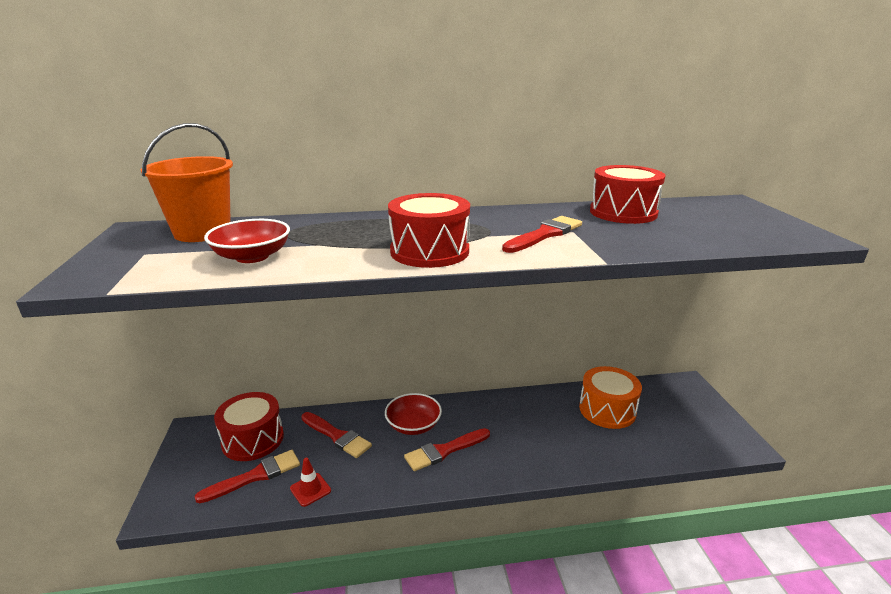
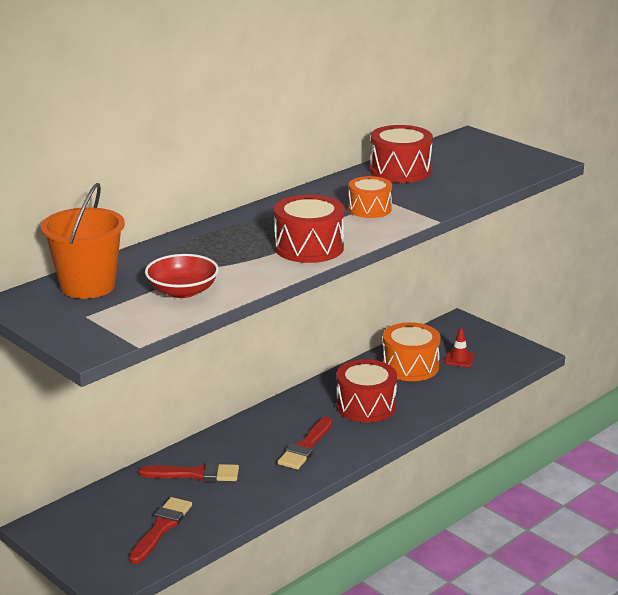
camera: 35 degrees left, 0 degrees up
red drum [214,392,284,461] -> red drum moved to [336,359,397,423]
red traffic cone [290,458,331,507] -> red traffic cone moved to [444,328,475,367]
red bowl [385,393,442,435] -> none
red brush [502,216,582,253] -> orange drum [348,176,392,218]

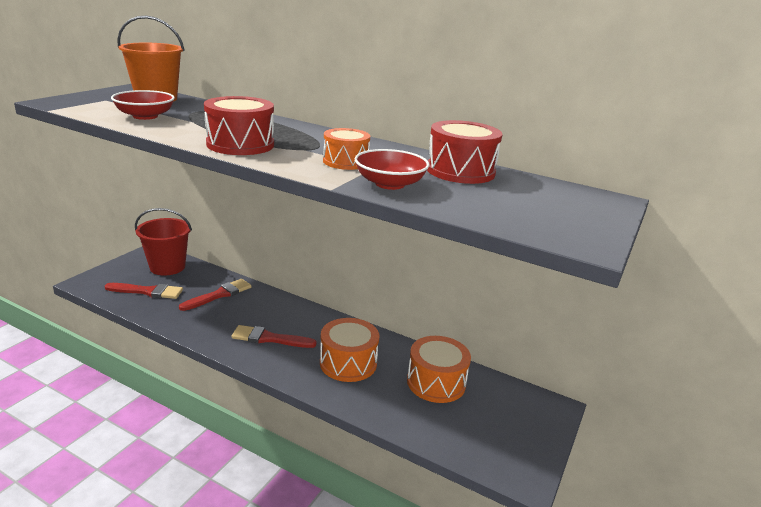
camera: 70 degrees right, 0 degrees up
red brush [139,462,239,482] -> red brush turned 120 degrees counterclockwise [179,279,252,311]
red drum [336,359,397,423] -> orange drum [320,318,379,382]
red traffic cone [444,328,475,367] -> none
none -> red bucket [135,208,192,276]
none -> red bowl [354,149,429,190]

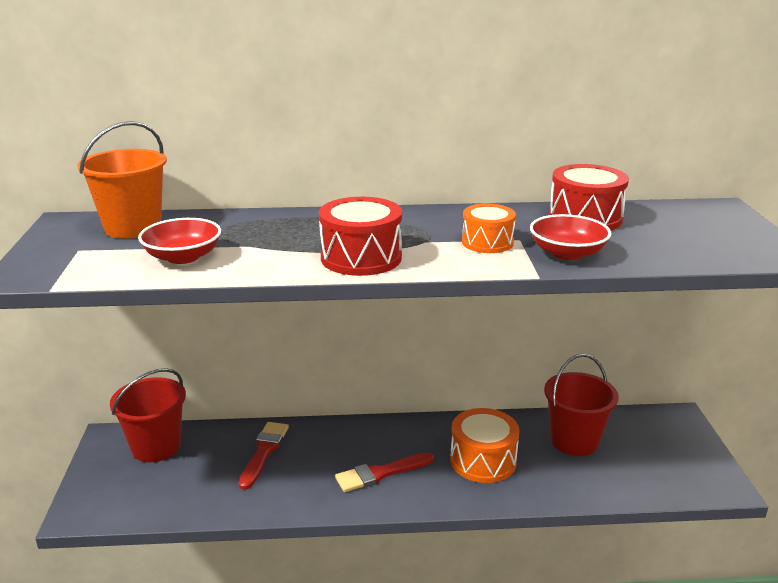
camera: 30 degrees left, 0 degrees up
red brush [105,283,183,299] -> none
orange drum [407,336,471,403] -> red bucket [544,354,619,456]

